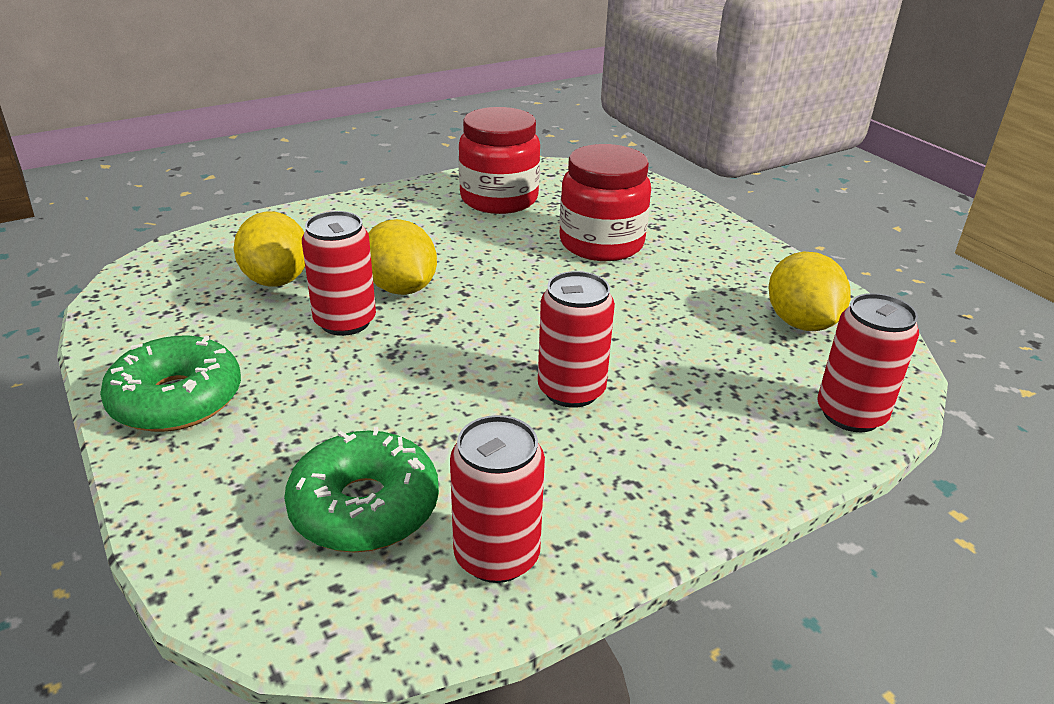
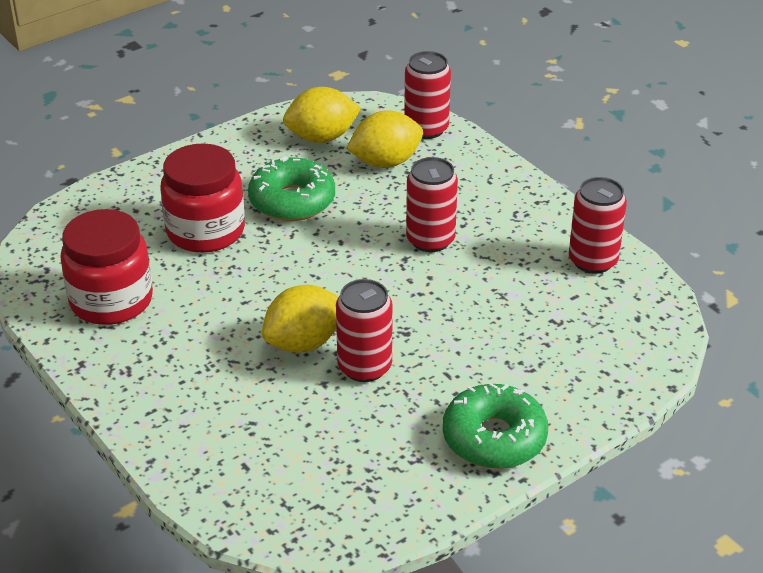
camera: 95 degrees left, 5 degrees up
yellow lemon [233,211,305,287] -> yellow lemon moved to [346,110,423,168]
green donut [284,427,439,553] -> green donut moved to [248,156,335,221]

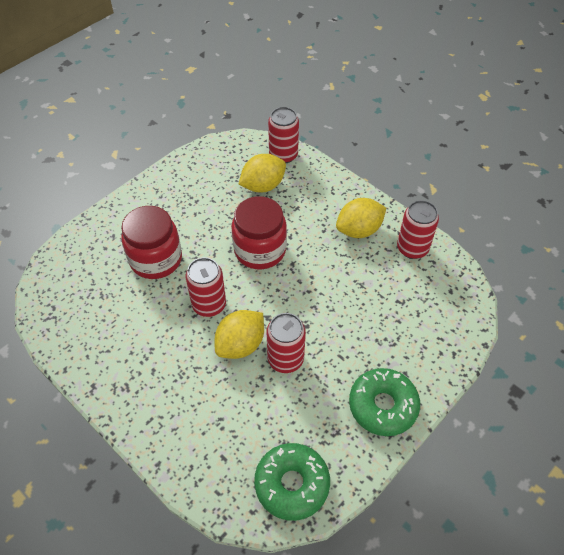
camera: 10 degrees left, 15 degrees up
red jar [60,209,153,325] -> red jar moved to [231,196,287,269]
green donut [248,156,335,221] -> green donut moved to [254,443,330,521]
yellow lemon [283,87,361,143] -> yellow lemon moved to [336,198,386,238]
red can [406,157,458,252] -> red can moved to [186,257,226,317]

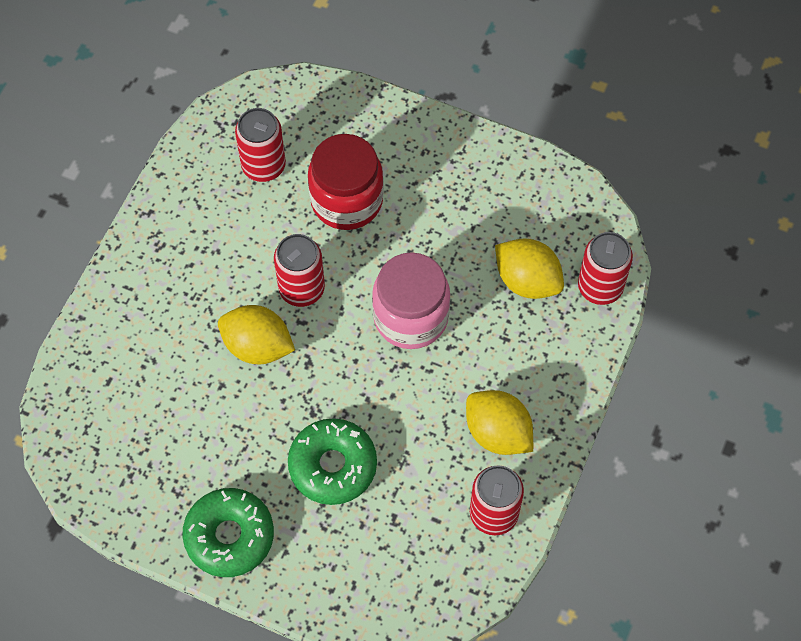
camera: 70 degrees right, 10 degrees up
red jar [231,196,287,269] -> pink jar [372,252,450,349]
green donut [254,443,330,521] -> green donut moved to [288,418,377,505]
red can [266,313,306,373] -> red can moved to [235,108,286,182]

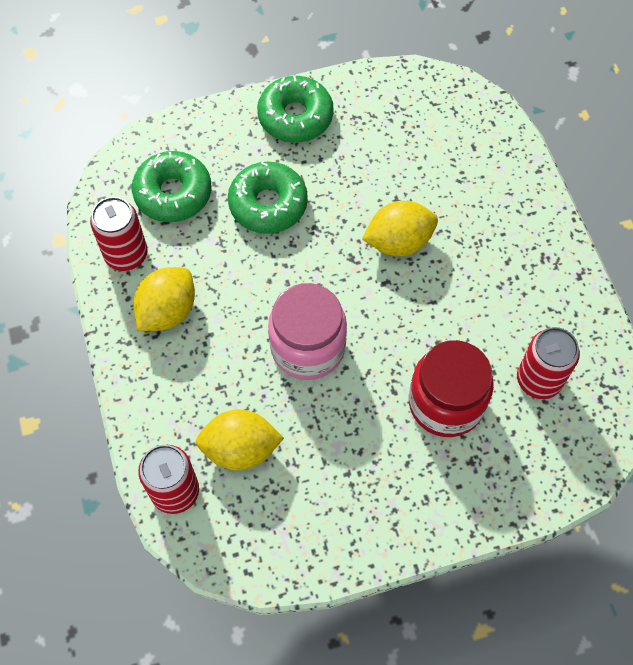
camera: 140 degrees right, 0 degrees up
red can [274,234,325,307] -> none
yellow lemon [466,390,533,455] -> yellow lemon turned 60 degrees counterclockwise [133,267,195,332]
none -> green donut [132,151,211,222]

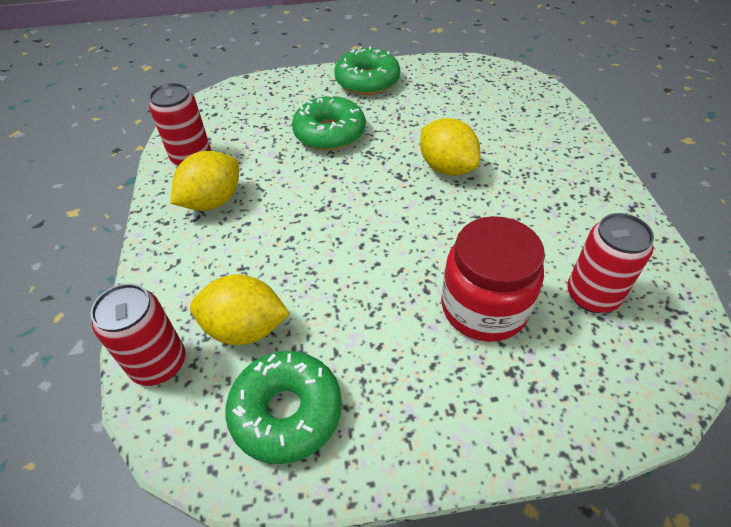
camera: 10 degrees right, 15 degrees down
green donut [132,151,211,222] -> green donut moved to [225,351,342,464]
pink jar [268,283,347,380] -> none
yellow lemon [362,201,438,256] -> yellow lemon turned 60 degrees clockwise [420,118,481,176]

